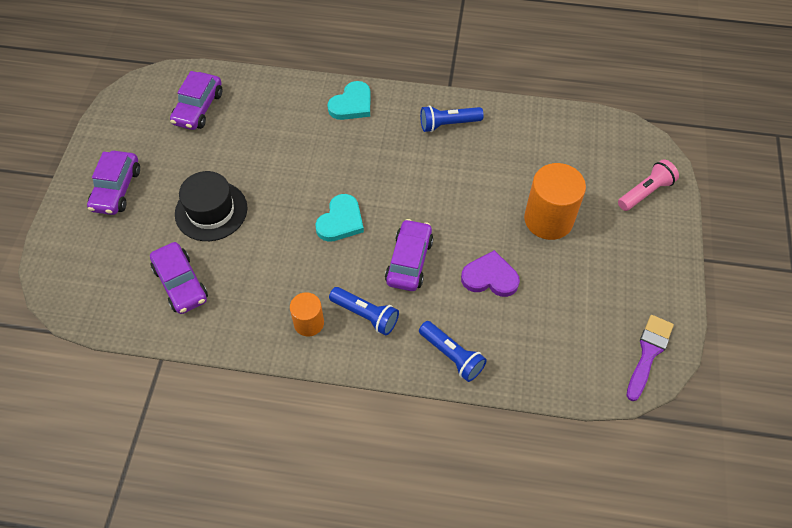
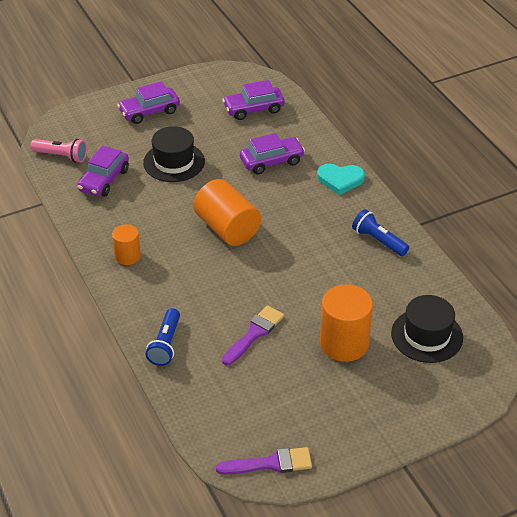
camera: 55 degrees right, 15 degrees down
turquoise heart [315,194,364,242] -> orange cylinder [193,179,261,246]
blue flashlight [329,287,399,336] -> none
purple car [385,219,433,291] -> purple car moved to [240,133,305,175]
purple heart [461,250,520,297] -> purple brush [222,305,284,365]
pink flashlight [618,159,679,211] -> pink flashlight moved to [30,139,87,163]
none -> black hat [391,295,463,363]

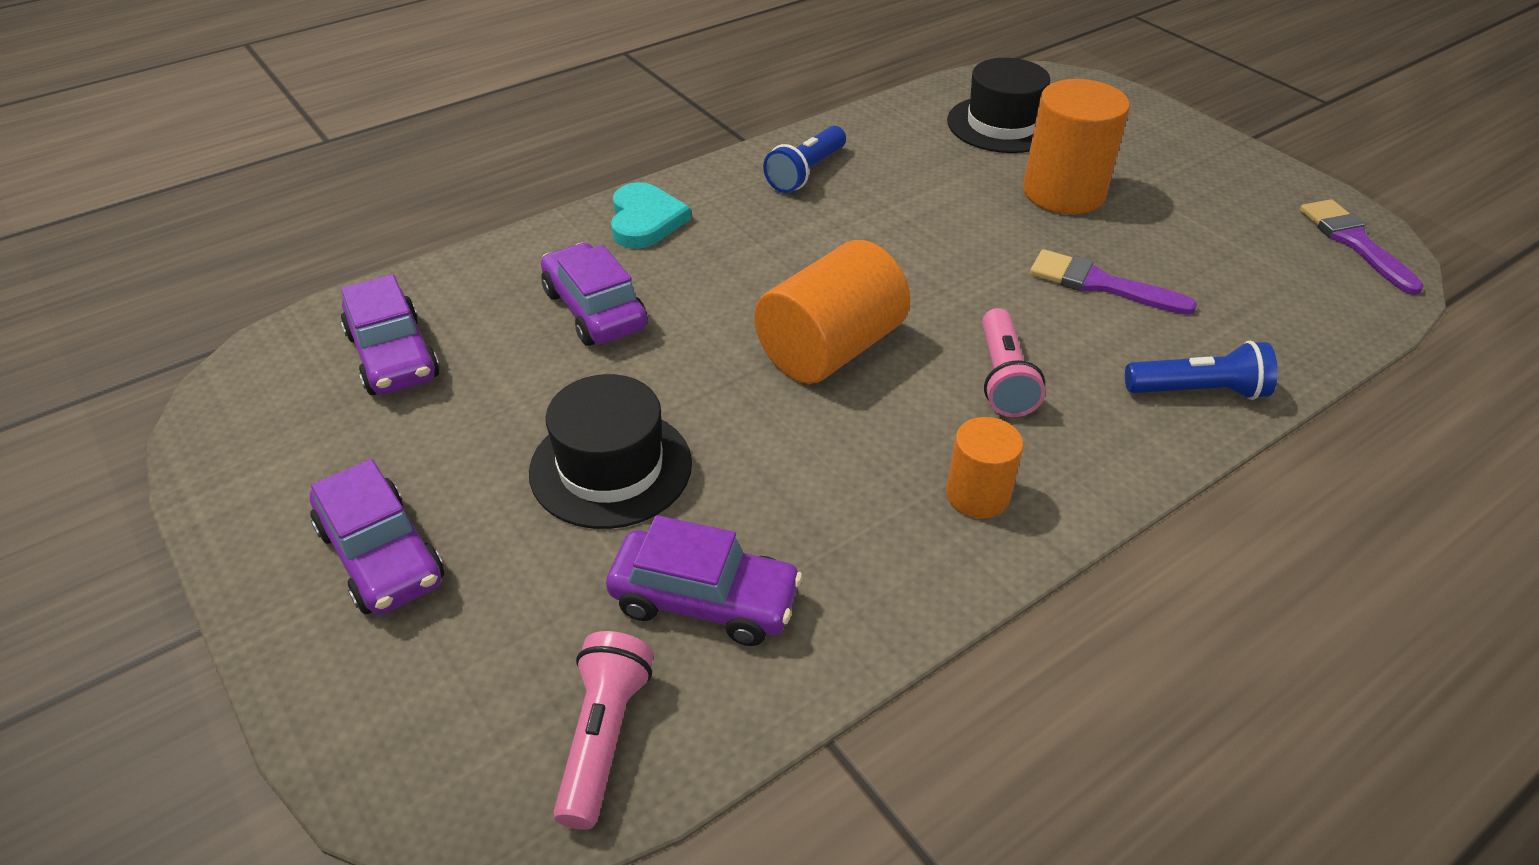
camera: 100 degrees left, 0 degrees up
none -> pink flashlight [982,308,1045,417]

